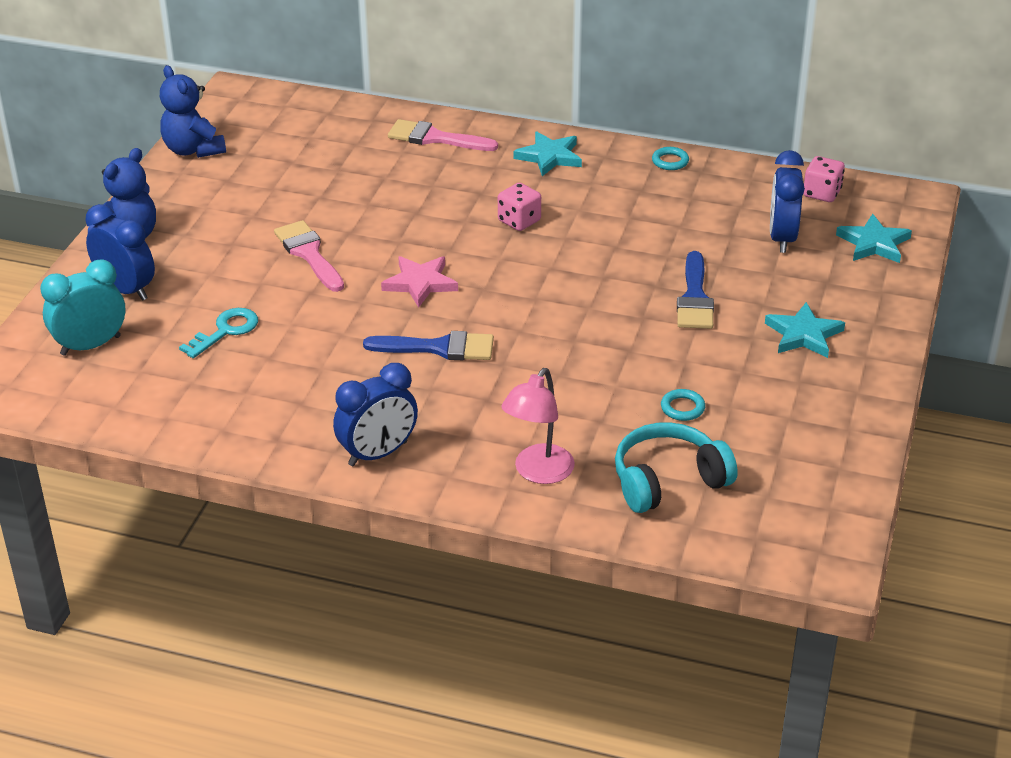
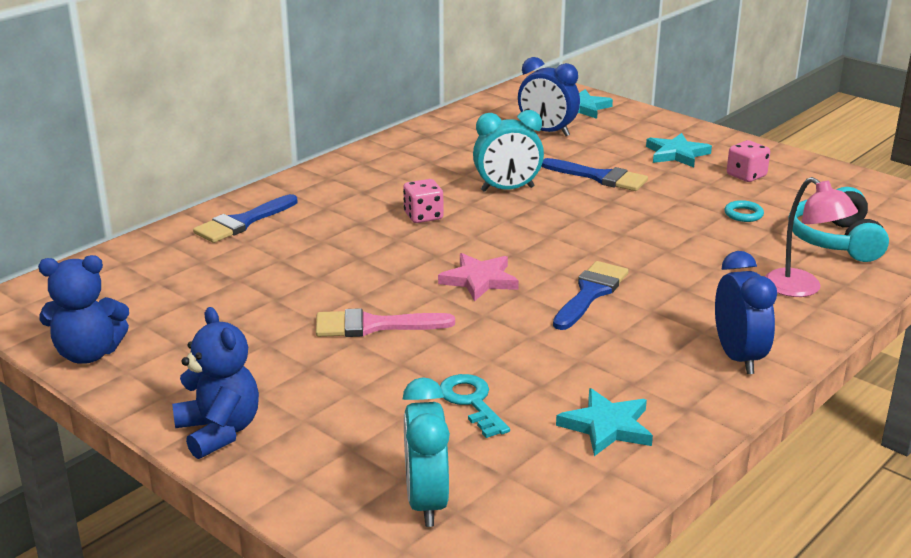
camera: 65 degrees left, 10 degrees down
blue clock [85,204,155,301] -> none
pink brush [388,119,498,151] -> blue brush [193,194,298,243]
turquoise star [513,131,582,176] -> turquoise star moved to [556,388,653,456]
turquoise ring [652,147,689,170] -> none
pink dice [803,156,845,202] -> pink dice moved to [727,140,770,182]
none -> turquoise clock [473,110,544,192]

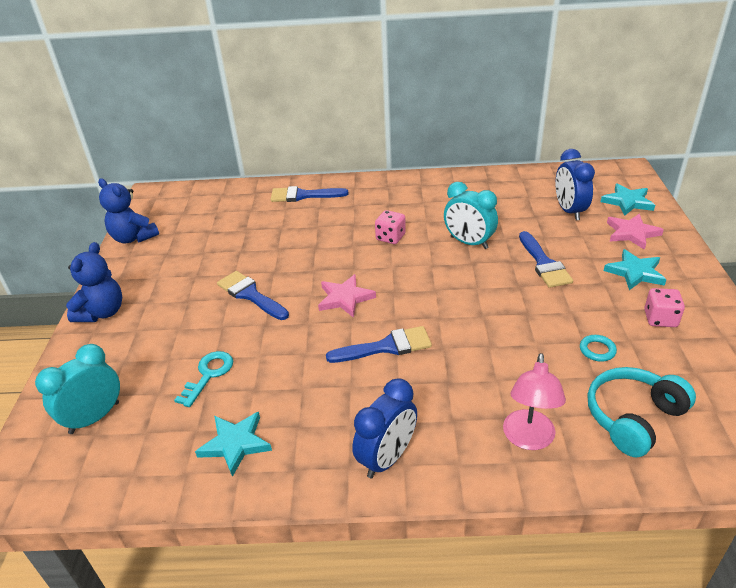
camera: 50 degrees right, 10 degrees up
pink brush [316,308,455,337] -> blue brush [217,271,289,320]
none -> pink star [607,214,664,250]

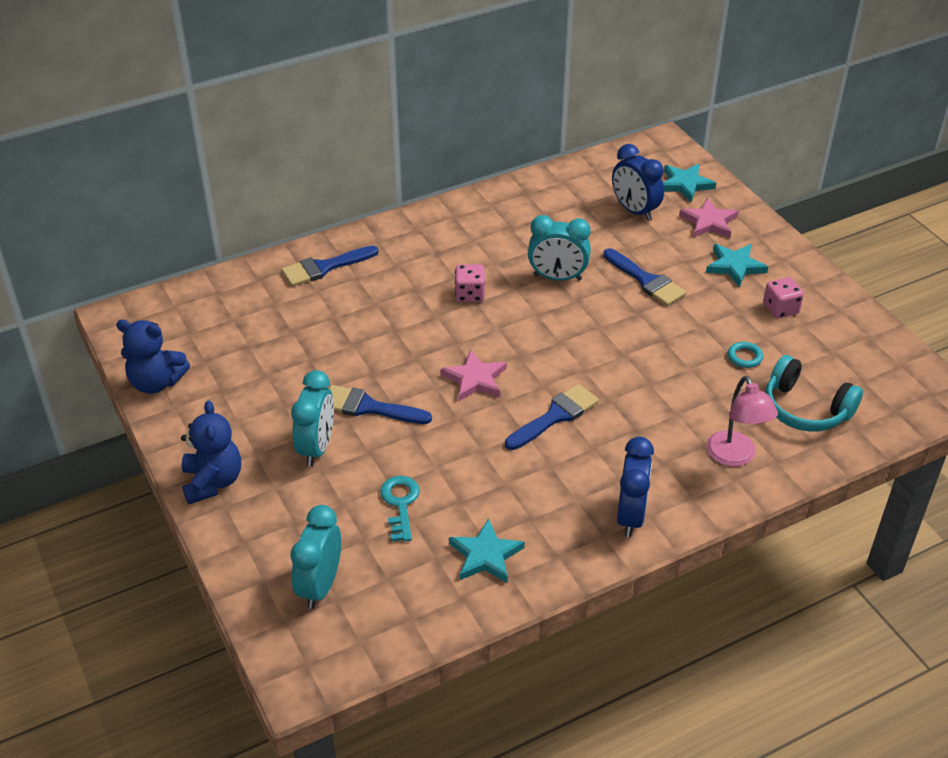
camera: 30 degrees left, 5 degrees up
turquoise headphones [588,367,696,458] -> turquoise headphones turned 75 degrees counterclockwise [765,355,863,432]
none -> turquoise clock [291,370,334,466]

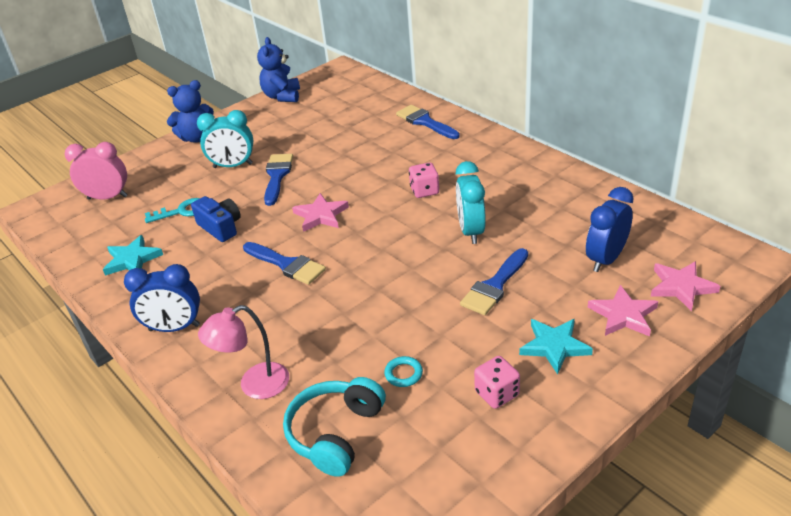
camera: 80 degrees right, 5 degrees down
turquoise clock [290,505,341,609] -> pink clock [65,142,128,199]
turquoise star [663,164,716,202] -> pink star [651,261,720,311]
none -> blue camera [191,196,241,242]

